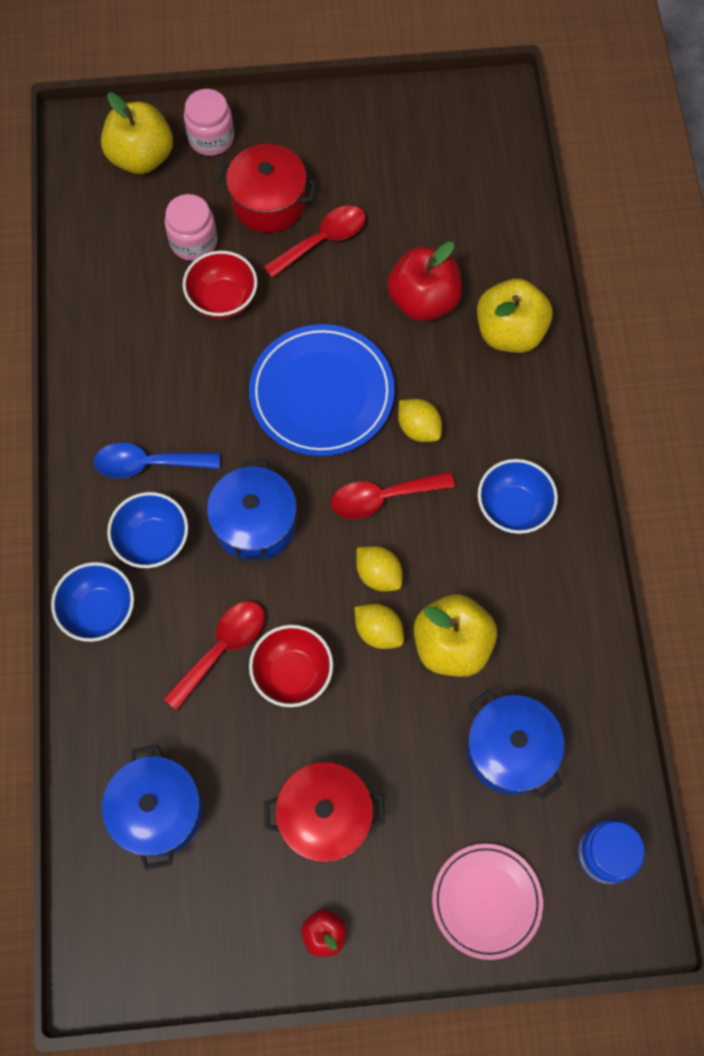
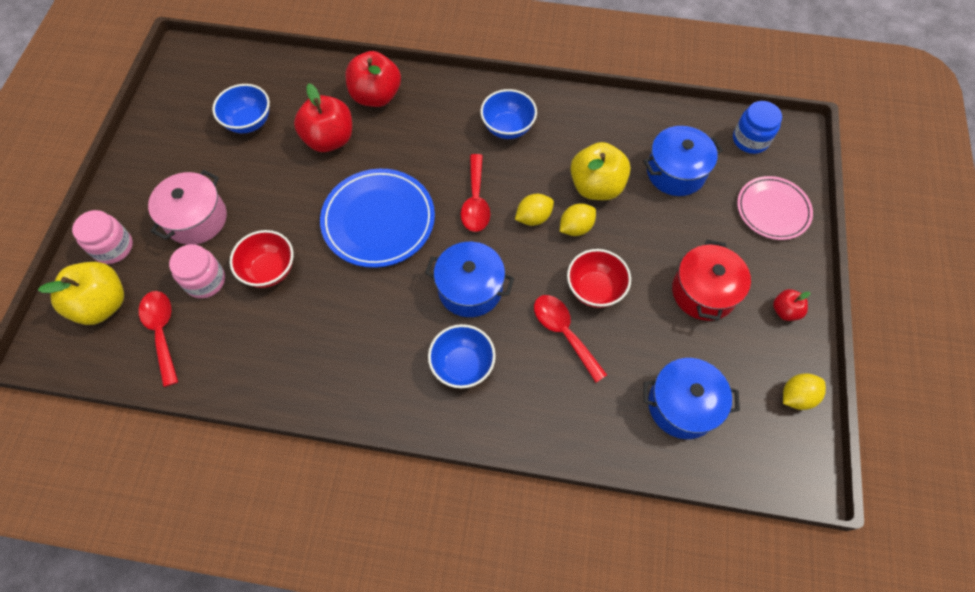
camera: 75 degrees left, 5 degrees down
blue bowl [51,562,134,642] -> blue bowl moved to [212,84,270,133]
blue spoon [94,443,220,478] -> none
red pot [216,144,317,233] -> pink pot [148,170,227,245]
red spoon [264,206,365,278] -> red spoon moved to [139,291,178,387]
yellow lemon [398,399,442,442] -> yellow lemon moved to [783,373,826,410]
yellow apple [477,279,553,353] -> red apple [345,51,401,107]

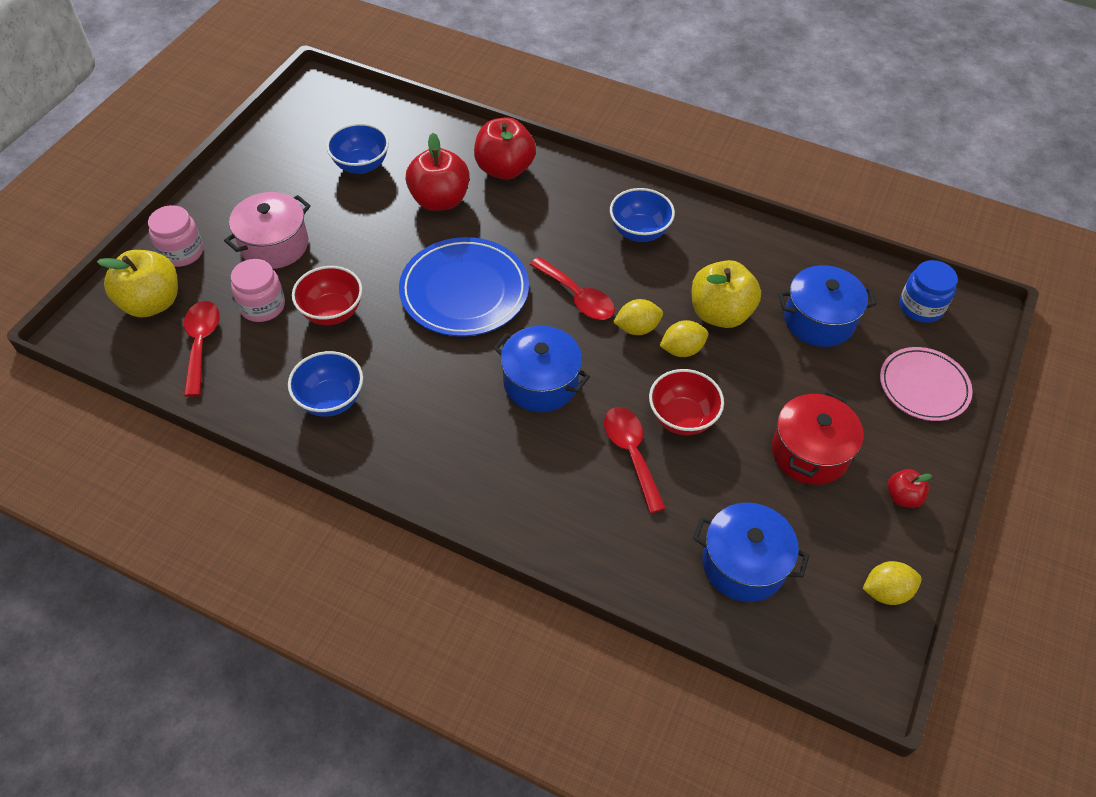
camera: 15 degrees right, 10 degrees down
blue bowl [428,324,496,388] -> blue bowl moved to [288,351,363,417]
red spoon [461,154,490,232] -> red spoon turned 60 degrees counterclockwise [530,257,615,320]

